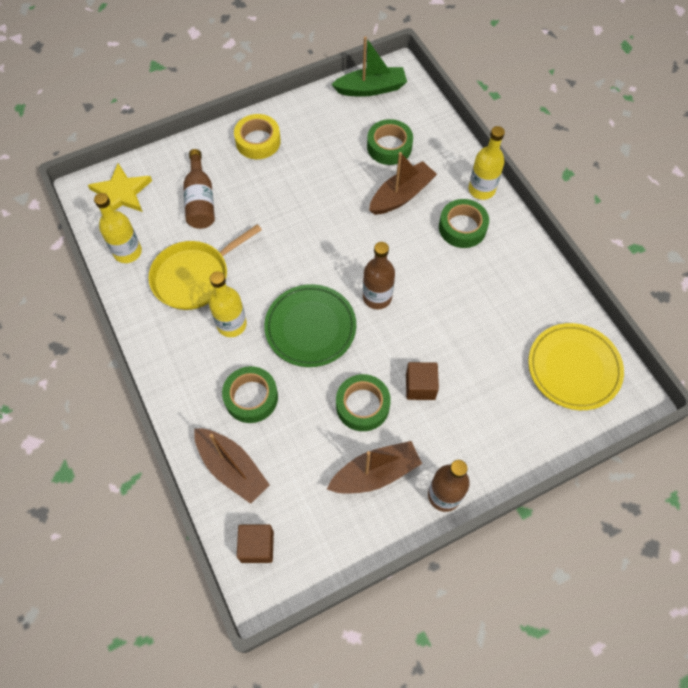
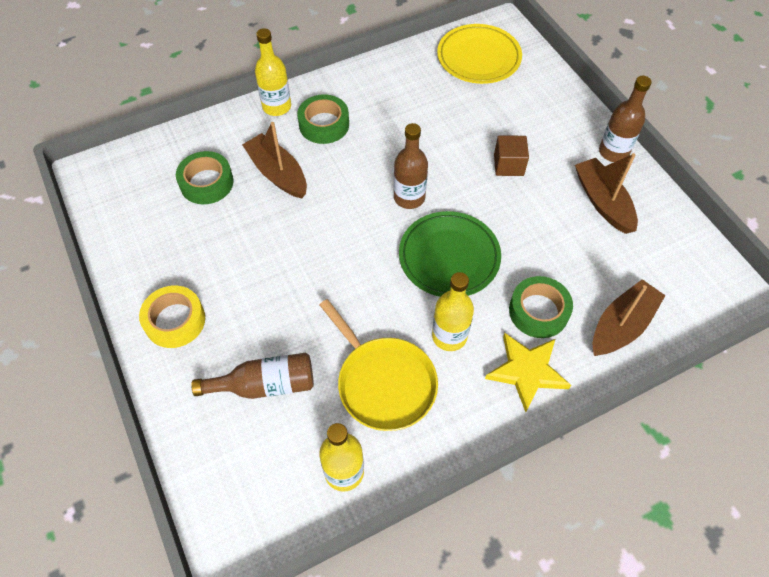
camera: 90 degrees left, 5 degrees down
yellow star [88,163,152,214] -> yellow star moved to [485,333,571,412]
brown cube [237,524,274,563] -> none
green boat [331,36,407,97] -> none
green tape [336,374,391,431] -> none

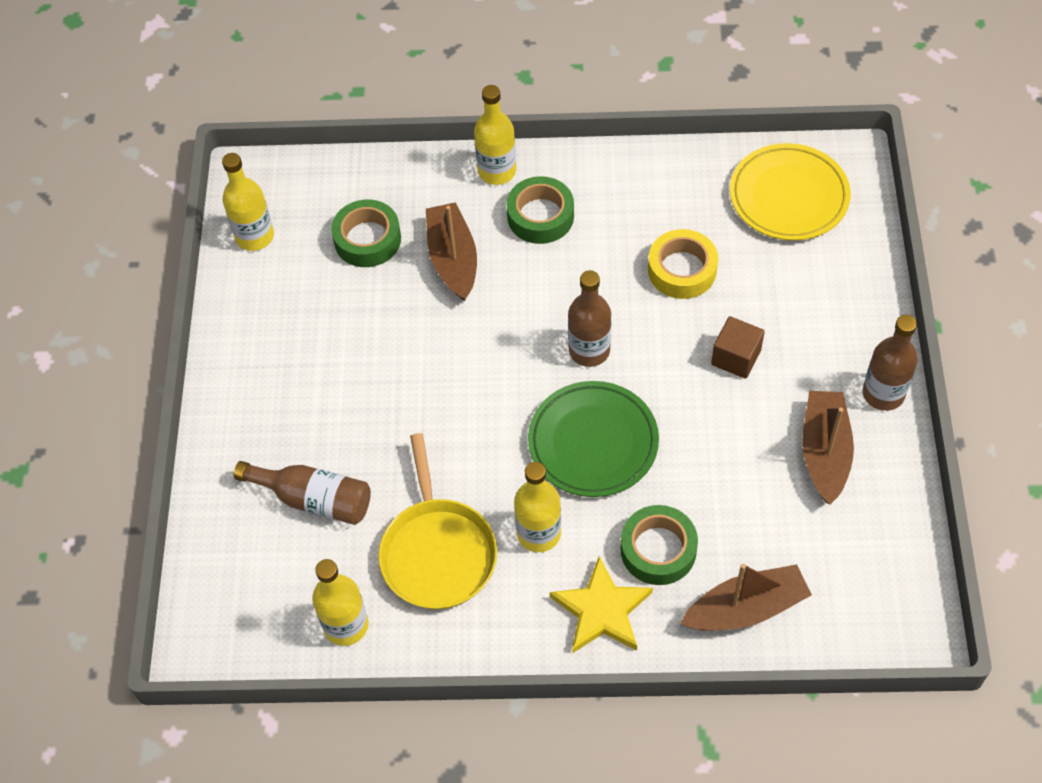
camera: 30 degrees right, 0 degrees up
yellow tape [139,286,205,348] -> yellow tape moved to [648,229,718,299]
none -> yellow bottle [222,153,274,251]

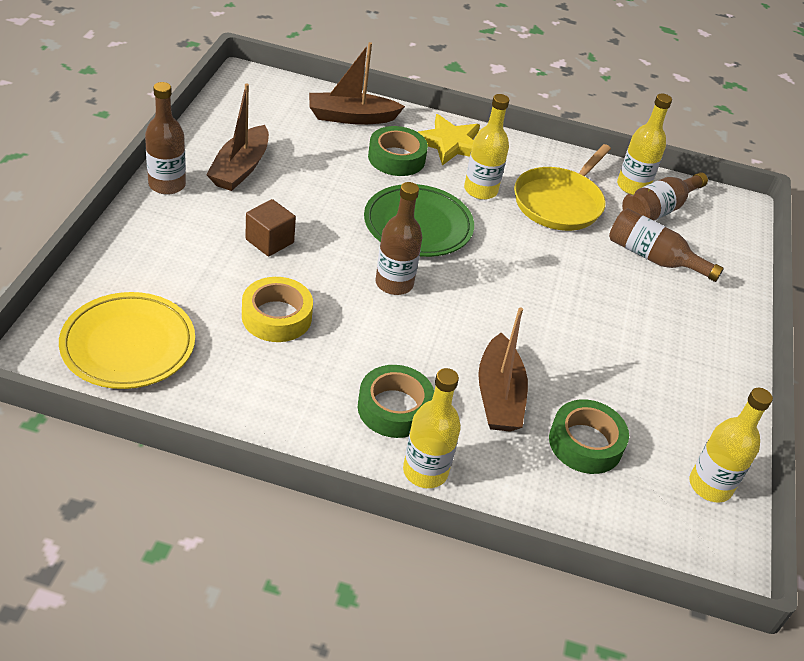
camera: 175 degrees left, 15 degrees down
yellow pan [378,433,497,609] -> yellow pan turned 150 degrees counterclockwise [514,144,611,231]
none -> brown bottle [622,172,708,221]

